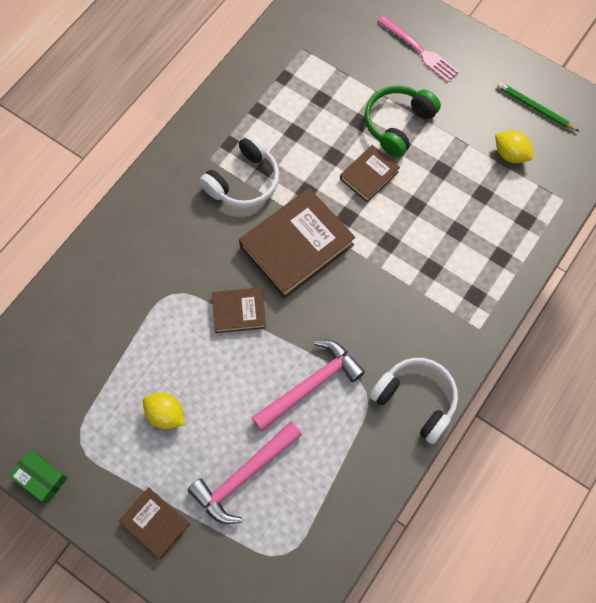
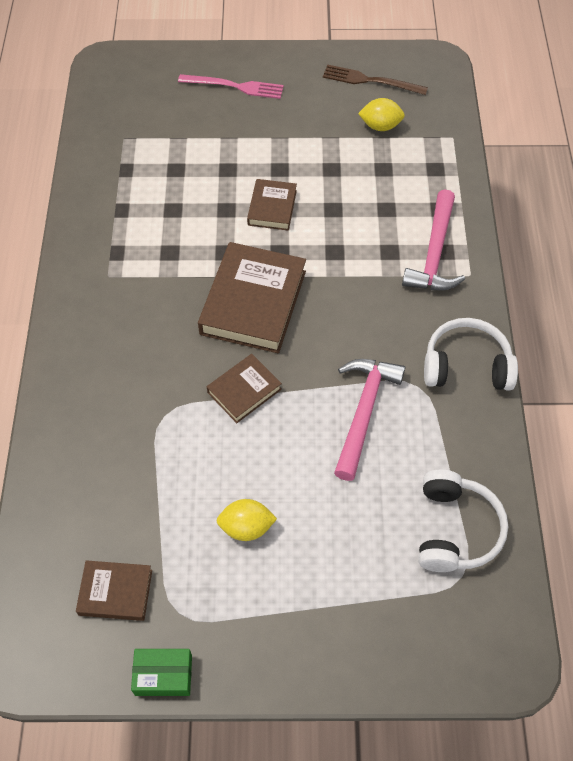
camera: 35 degrees left, 10 degrees down
brown book [119,487,190,559] -> brown book moved to [76,560,152,621]
pink hammer [188,421,302,524] -> pink hammer moved to [402,190,465,290]
white headphones [199,133,279,208] -> white headphones moved to [419,470,508,572]
green headphones [365,86,441,157] -> none
green pencil [497,82,579,131] -> brown fork [323,64,428,95]

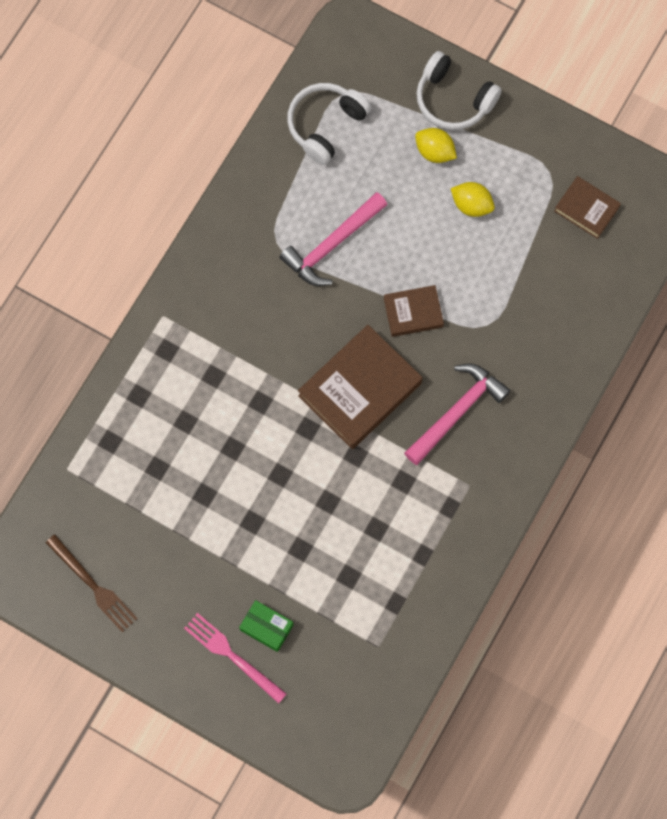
camera: 150 degrees left, 15 degrees up
green box [131,649,192,696] -> green box moved to [239,600,293,652]
brown book [247,179,297,231] -> none
yellow lemon [358,98,405,131] -> yellow lemon moved to [415,128,457,163]
pink hammer [402,190,465,290] -> pink hammer moved to [404,364,510,465]
white headphones [424,318,518,391] -> white headphones moved to [417,51,502,130]

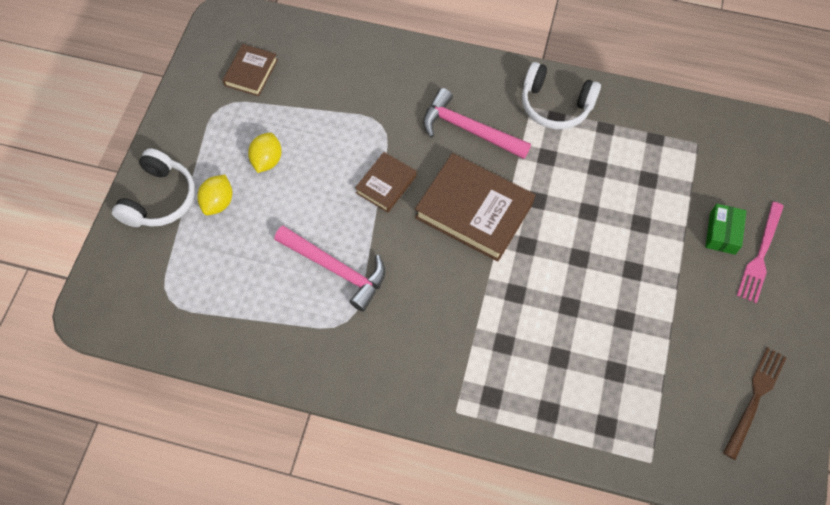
camera: 105 degrees left, 10 degrees down
white headphones [287,83,371,165] -> white headphones moved to [522,62,601,129]
brown book [384,285,444,337] -> brown book turned 60 degrees clockwise [355,152,417,212]

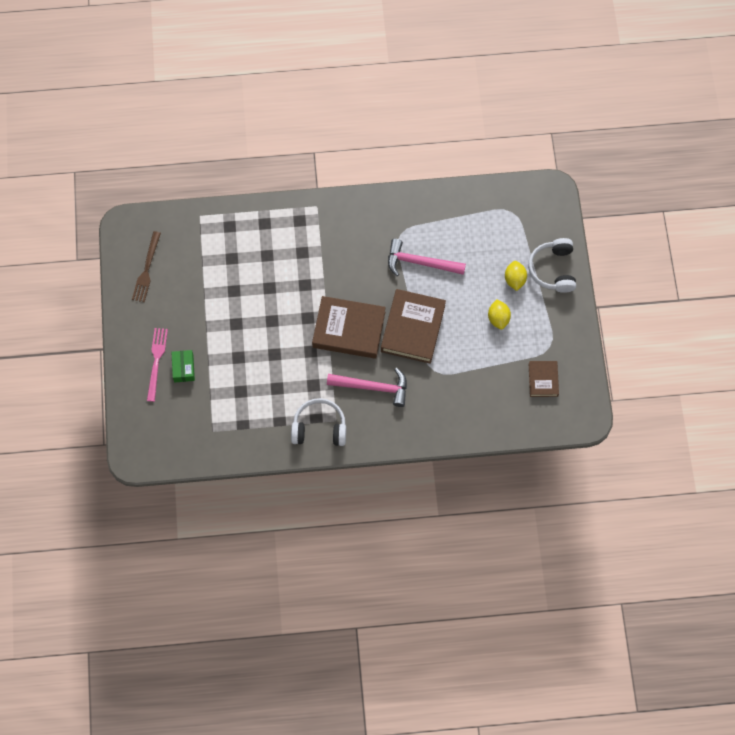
camera: 160 degrees right, 5 degrees up
brown book [355,152,417,212] -> brown book [381,289,446,364], size x1.85

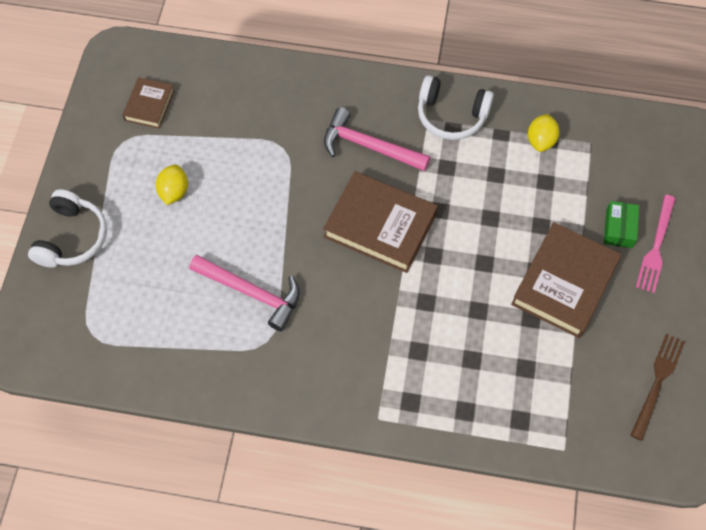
camera: 165 degrees left, 5 degrees down
brown book [381,289,446,364] -> brown book moved to [511,222,621,338]
yellow lemon [505,261,527,291] -> yellow lemon moved to [528,114,560,152]

